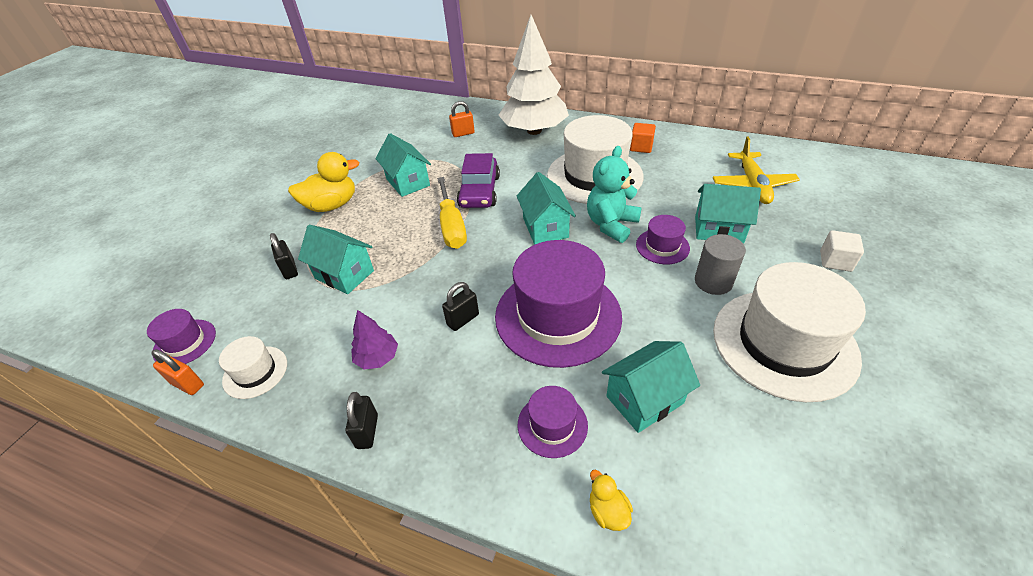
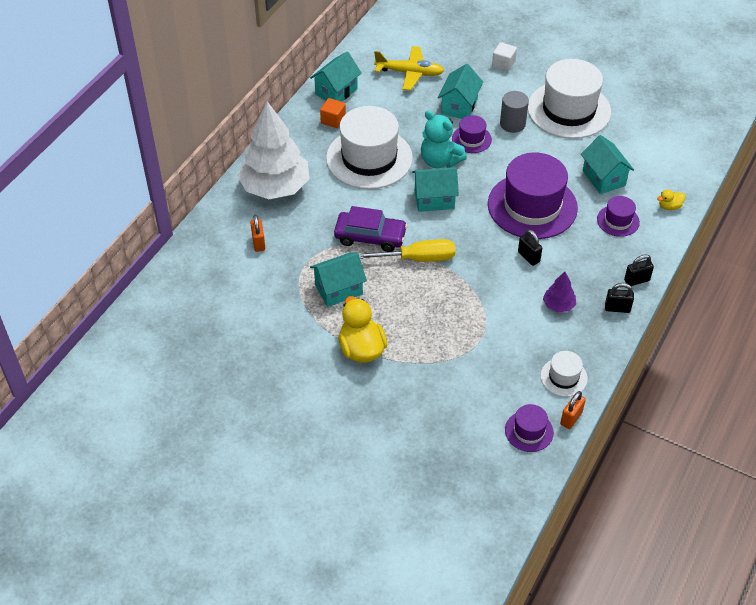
camera: 85 degrees left, 5 degrees up
black padlock [270,233,298,279] -> black padlock moved to [624,254,654,286]
turquoise house [298,225,374,294] -> turquoise house moved to [310,52,362,102]

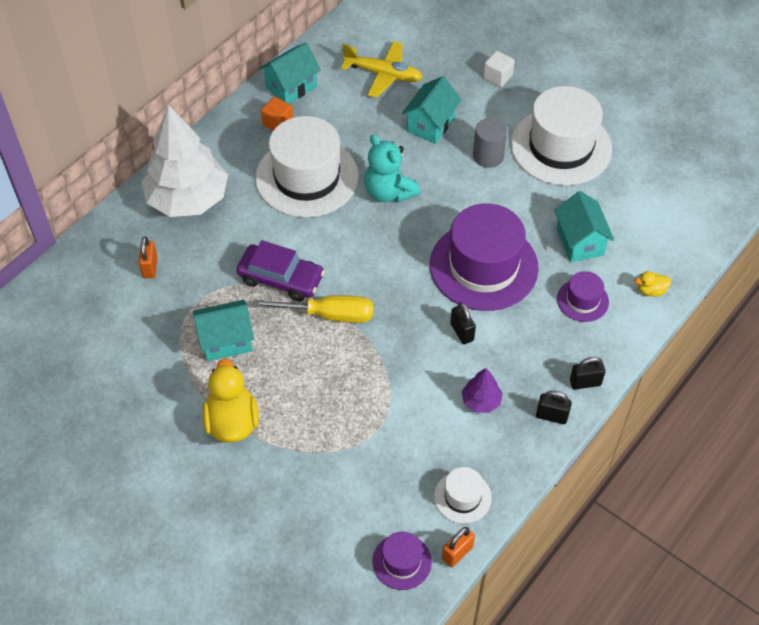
camera: 10 degrees right, 5 degrees up
turquoise house [412,167,459,212] -> none
purple hat [452,115,492,153] -> none

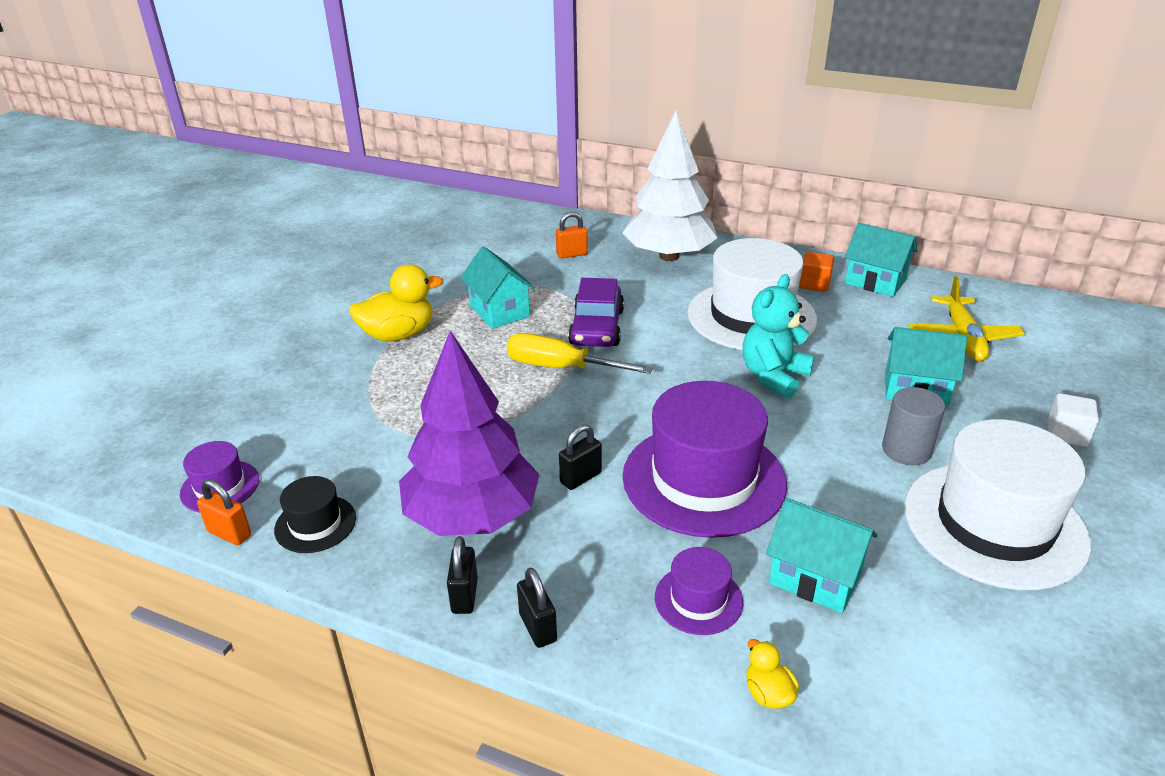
camera: 75 degrees right, 20 degrees down
yellow screwdriver [253,295,373,323] -> yellow screwdriver turned 120 degrees clockwise [507,333,653,374]
white hat [434,467,492,524] -> black hat [274,476,356,553]
purple tree [462,368,503,413] -> purple tree [399,331,539,536], size x2.33
turquoise house [554,191,614,262] -> turquoise house turned 60 degrees clockwise [766,498,877,613]

